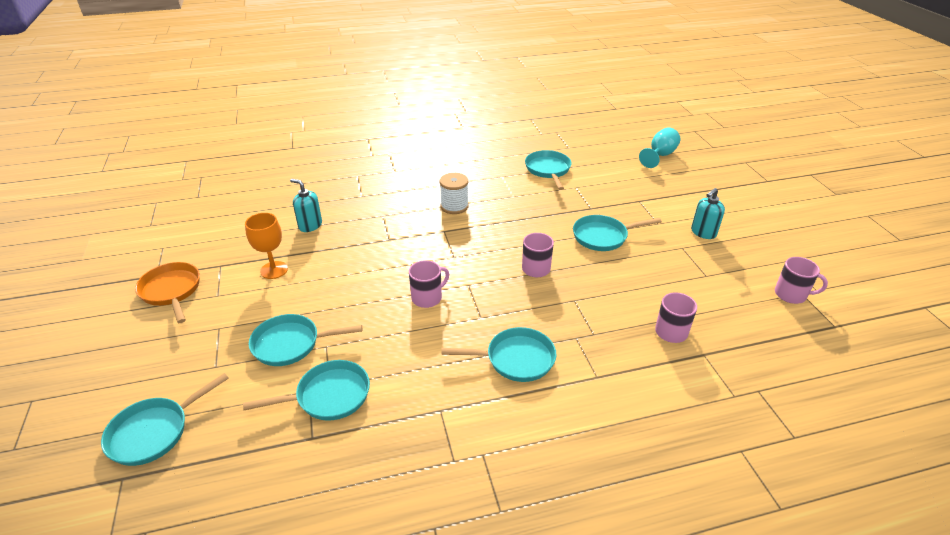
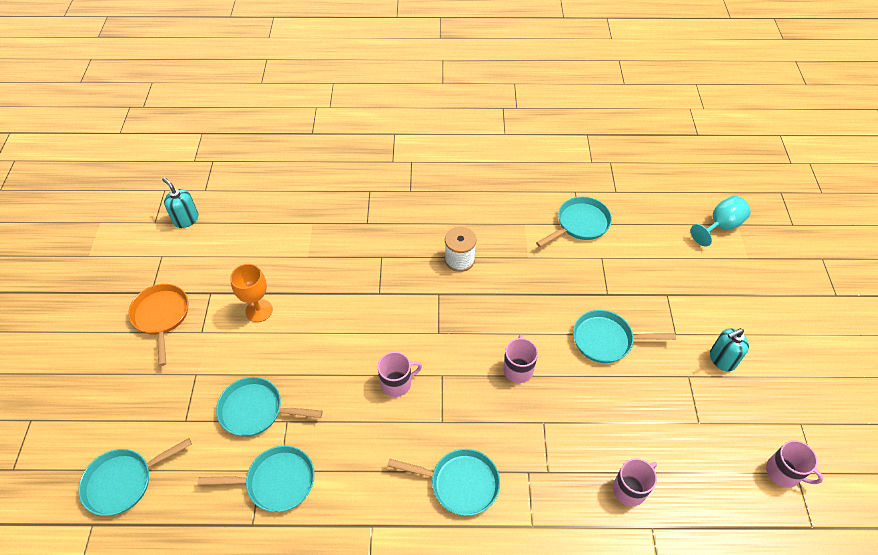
camera: 15 degrees right, 15 degrees up
turquoise soap dispenser [290,179,322,232] -> turquoise soap dispenser moved to [162,177,198,228]
turquoise pan [525,150,572,190] -> turquoise pan turned 45 degrees clockwise [536,196,612,247]

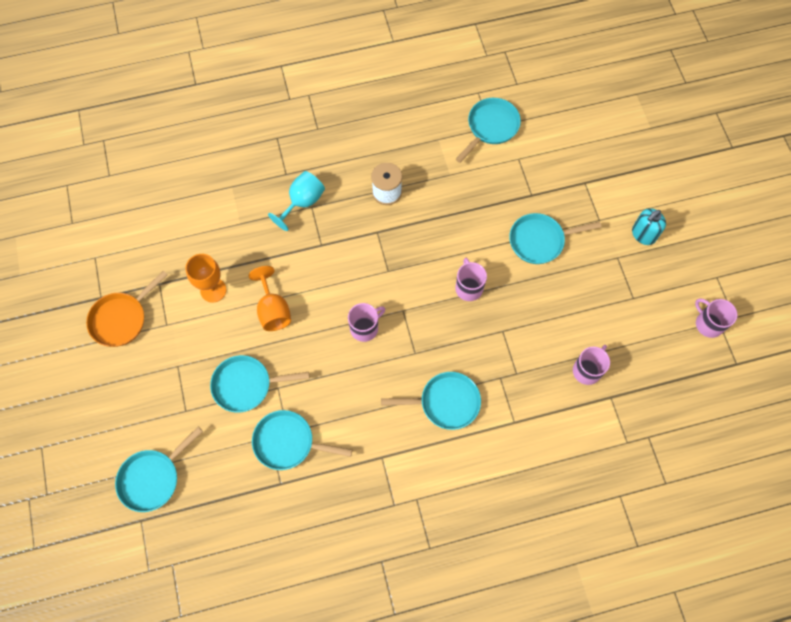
camera: 15 degrees left, 15 degrees up
orange pan [128,284,188,366] -> orange pan turned 105 degrees counterclockwise [86,270,168,347]
turquoise soap dispenser [162,177,198,228] -> none
turquoise pan [198,445,315,512] -> turquoise pan turned 150 degrees counterclockwise [252,410,352,470]
turquoise goblet [691,196,751,247] -> turquoise goblet moved to [268,171,325,231]
pink mug [766,440,823,488] -> pink mug turned 150 degrees counterclockwise [695,298,737,338]
none -> orange goblet [249,266,291,331]

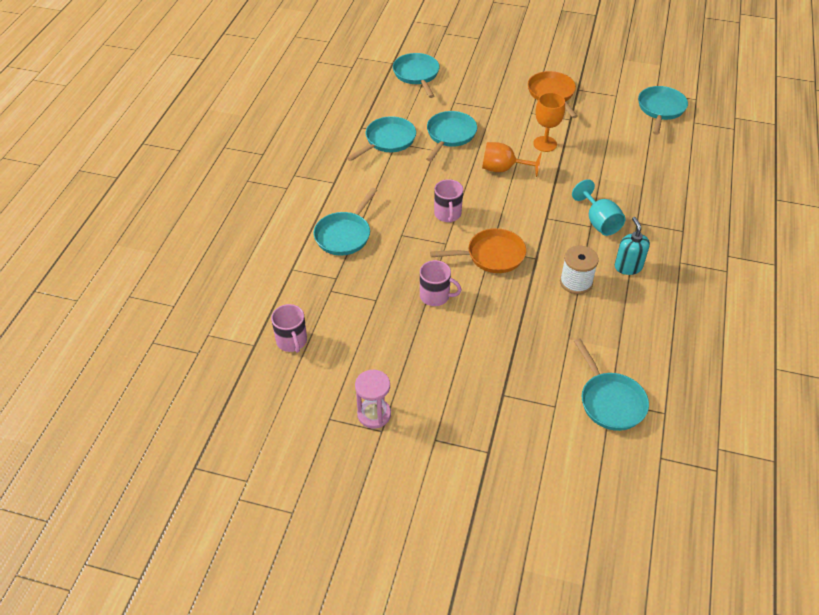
camera: 120 degrees right, 20 degrees down
turquoise pan [509,213,602,264] -> turquoise pan moved to [638,86,688,135]
turquoise soap dispenser [632,208,666,245] -> turquoise soap dispenser moved to [615,217,650,275]
pink mug [695,298,737,338] -> none
none -> pink hourglass [355,370,391,429]
none -> orange pan [430,228,526,273]

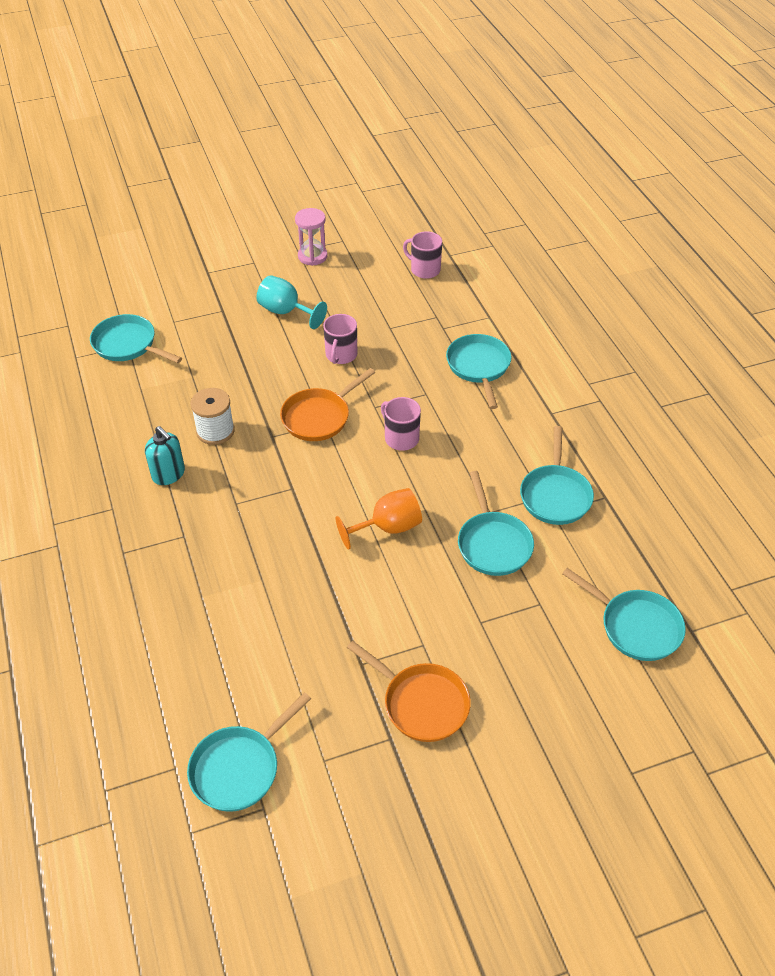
camera: 145 degrees right, 0 degrees up
pink mug [420,260,461,306] -> pink mug turned 60 degrees counterclockwise [323,314,357,364]
orange goblet [533,93,565,152] -> none
turquoise goblet [572,179,626,236] -> turquoise goblet moved to [256,275,327,329]
turquoise pan [638,86,688,135] -> turquoise pan turned 60 degrees clockwise [187,692,311,812]

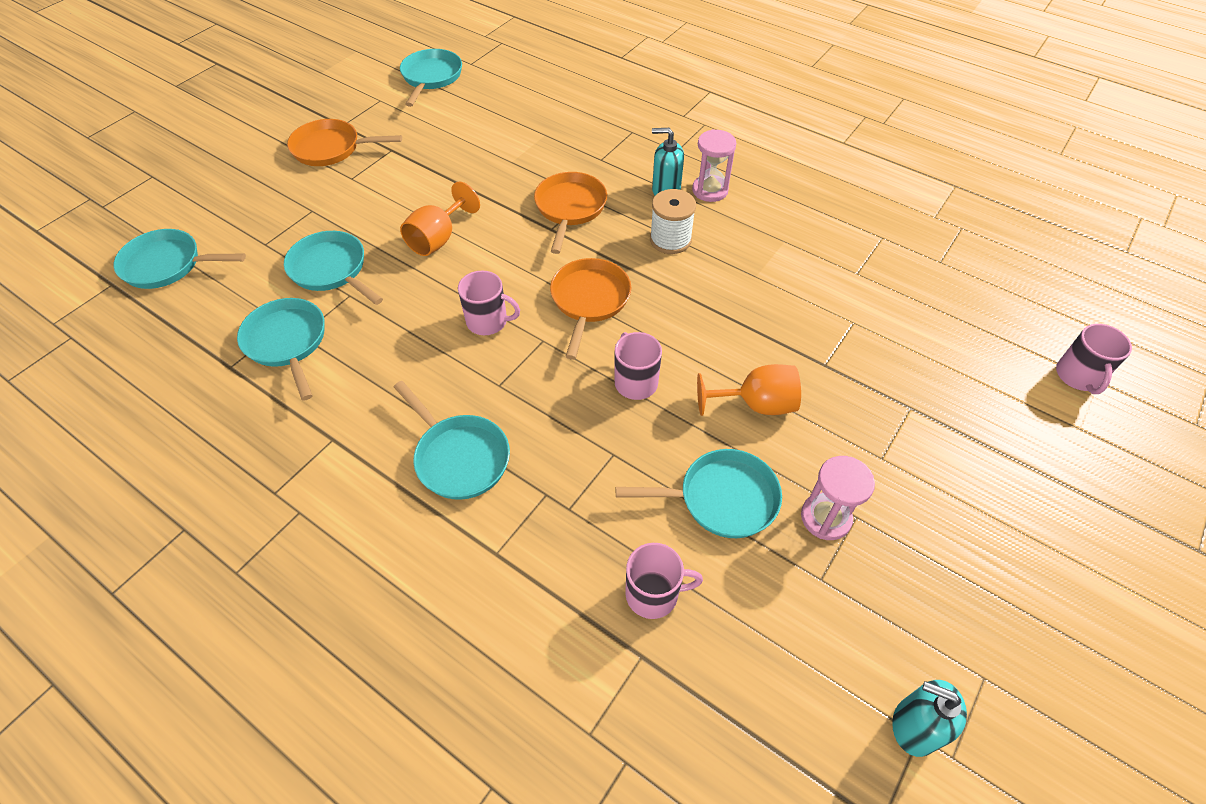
camera: 145 degrees right, 5 degrees up
turquoise pan [90,314,182,363] -> turquoise pan moved to [616,449,782,538]
turquoise goblet [256,275,327,329] -> orange goblet [697,364,801,416]
none -> orange pan [534,172,607,254]
none -> pink hourglass [692,129,736,202]
none -> turquoise soap dispenser [892,680,967,757]
none -> pink mug [1056,324,1132,394]

